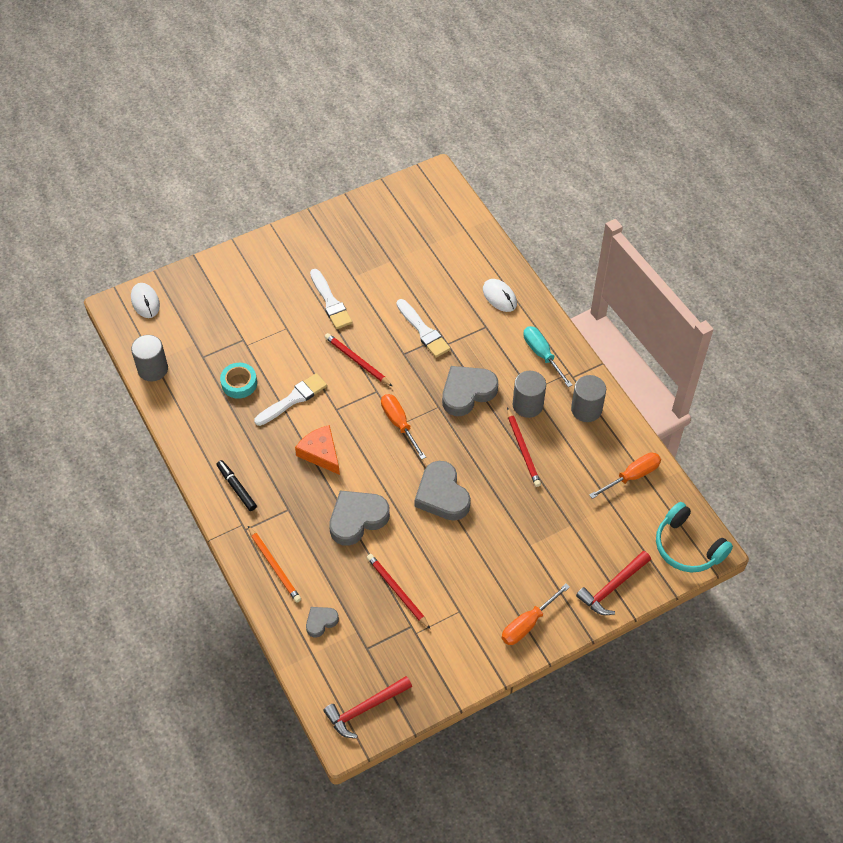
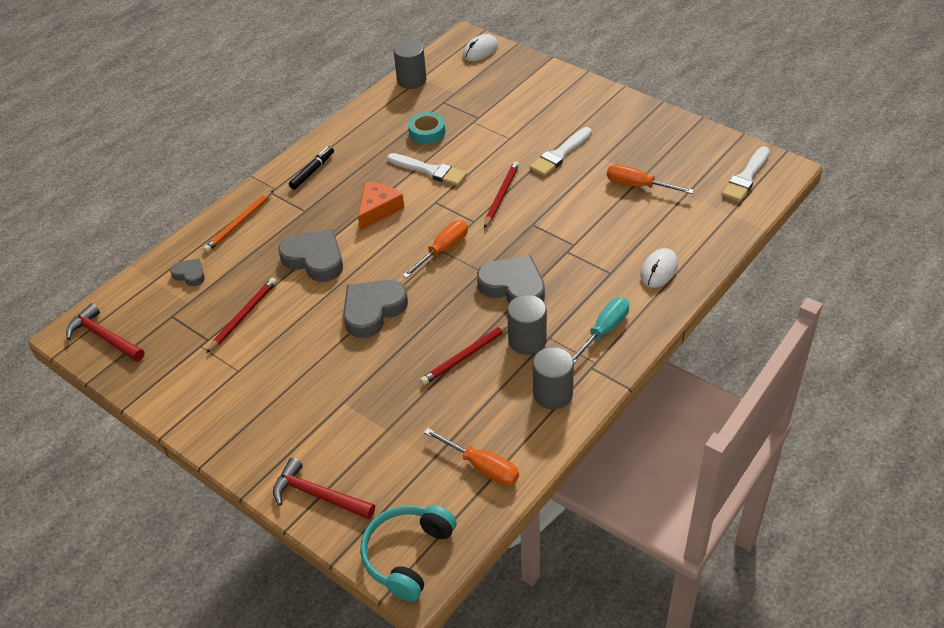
camera: 70 degrees right, 10 degrees down
white brush [396,299,450,358] -> white brush moved to [722,146,770,202]
orange screwdriver [502,584,570,645] -> orange screwdriver moved to [607,164,694,194]

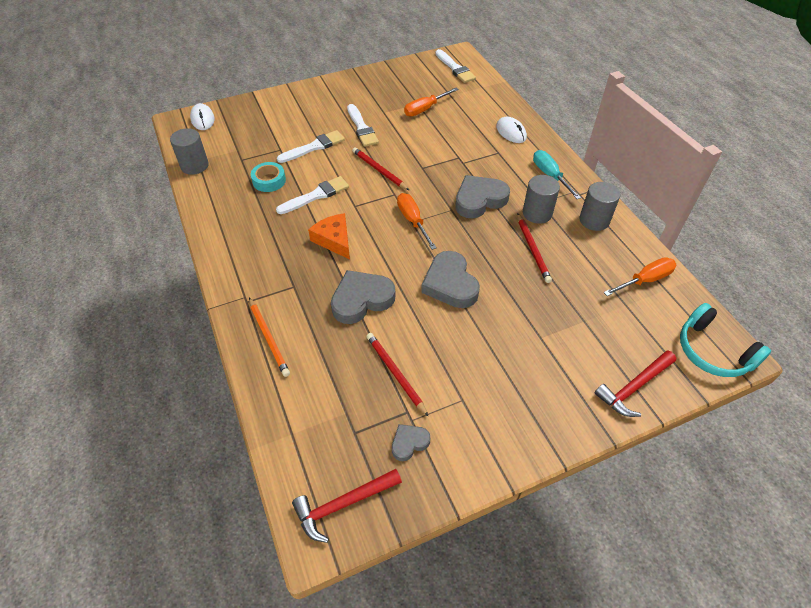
camera: 65 degrees left, 5 degrees up
grey heart [170,258,205,286] -> grey heart moved to [392,424,430,461]
black marker [289,146,334,190] -> none
none -> white brush [277,130,345,163]

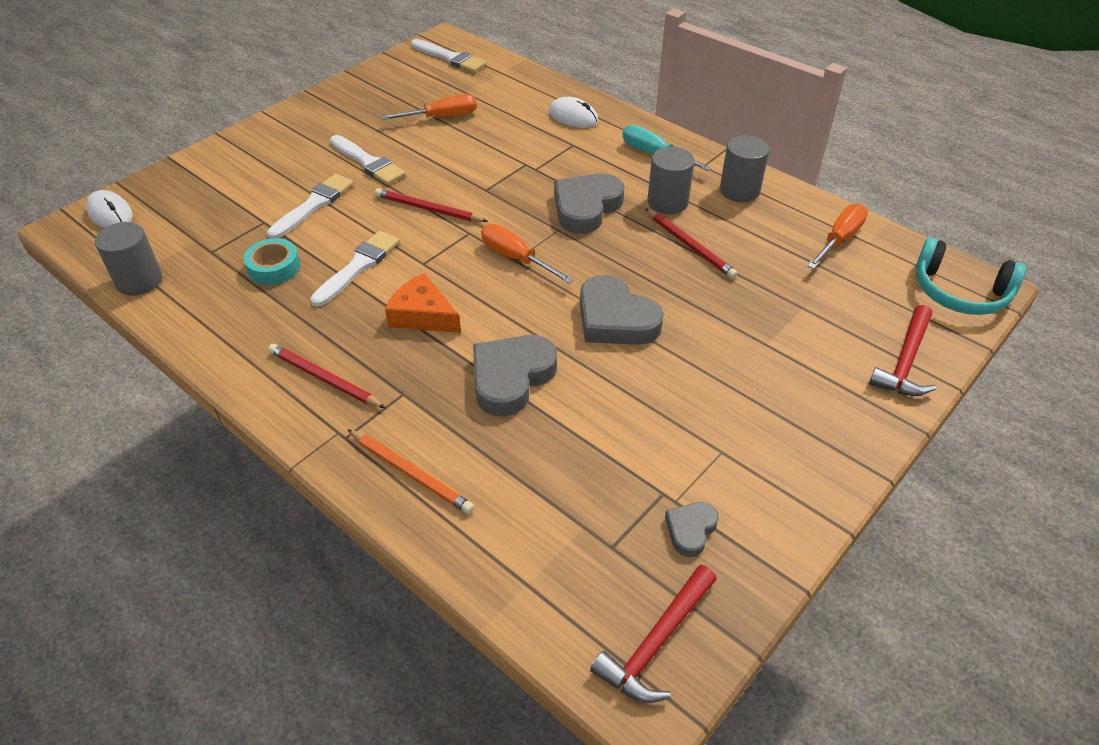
camera: 25 degrees left, 5 degrees down
red pencil [366,333,429,417] -> red pencil moved to [268,344,386,408]
orange screwdriver [404,88,459,116] -> orange screwdriver turned 135 degrees counterclockwise [380,94,477,120]

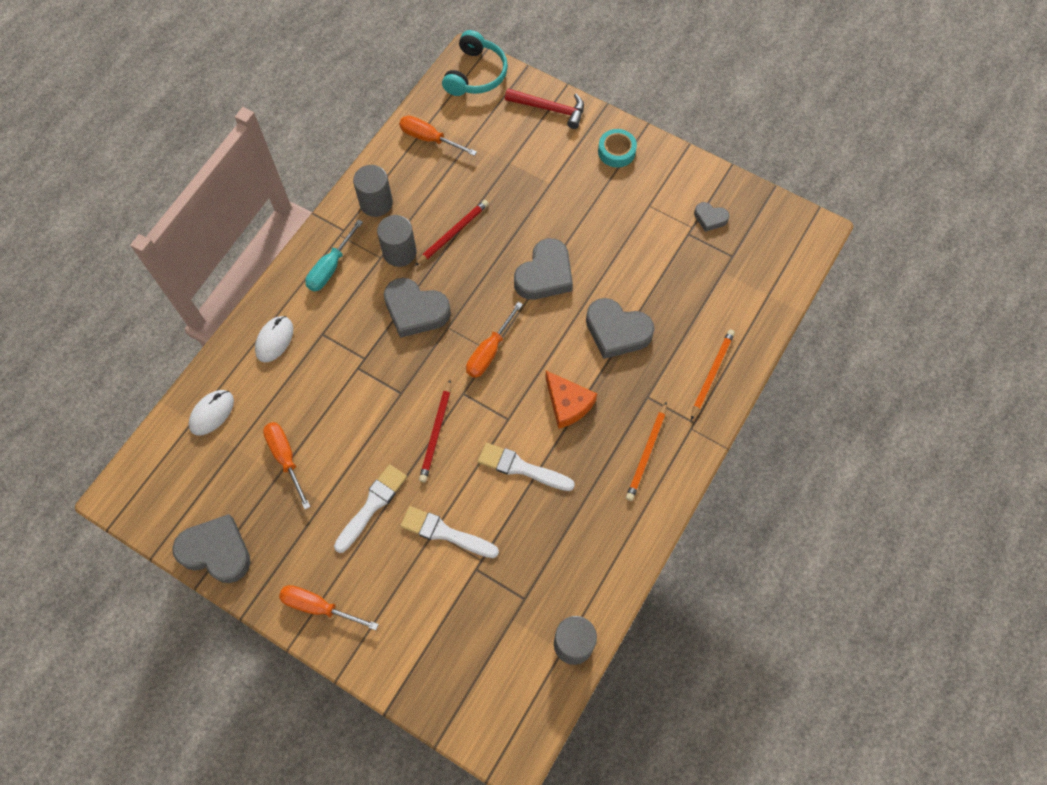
camera: 100 degrees left, 20 degrees up
white mouse [86,190,133,228] -> white mouse moved to [189,390,234,435]
turquoise tape [244,238,300,285] -> turquoise tape moved to [598,129,637,168]
red pencil [268,344,386,408] -> orange pencil [626,402,667,501]
orange cheese [385,273,461,333] -> orange cheese turned 60 degrees counterclockwise [545,371,597,429]
white brush [411,39,486,73] -> none
red hammer [590,565,717,703] -> none
none -> grey heart [172,514,251,583]
none -> orange screwdriver [279,585,379,630]

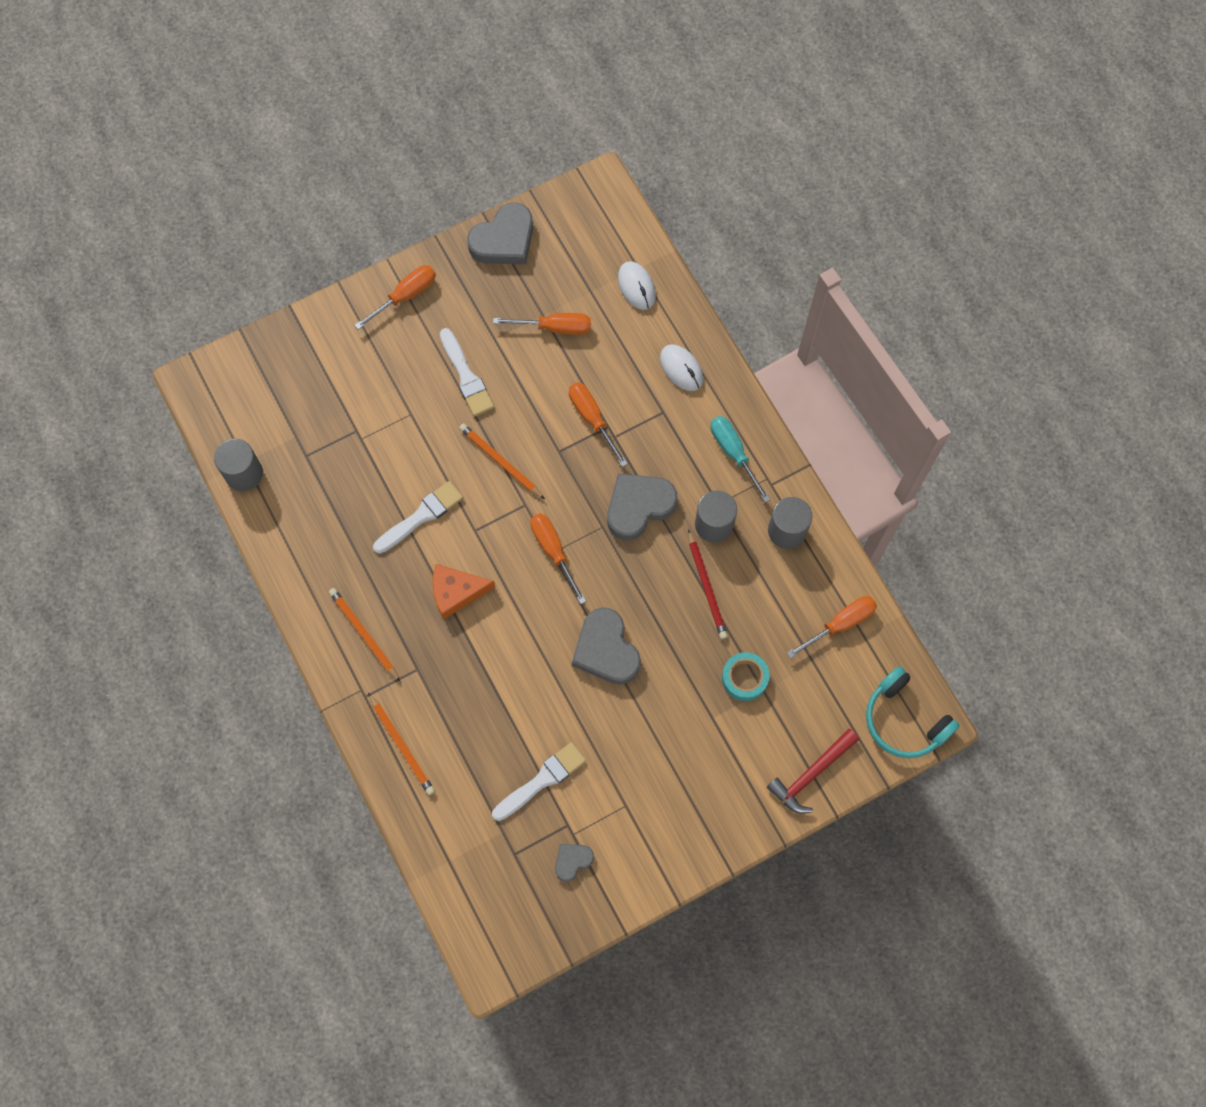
camera: 120 degrees right, 5 degrees up
white brush [400,506,499,558] -> white brush moved to [492,742,586,821]
red pencil [419,380,451,482] -> orange pencil [459,423,545,499]
grey heart [586,298,655,359] -> none
turquoise tape [598,129,637,168] -> turquoise tape moved to [722,652,770,701]
none -> orange screwdriver [569,382,628,467]

